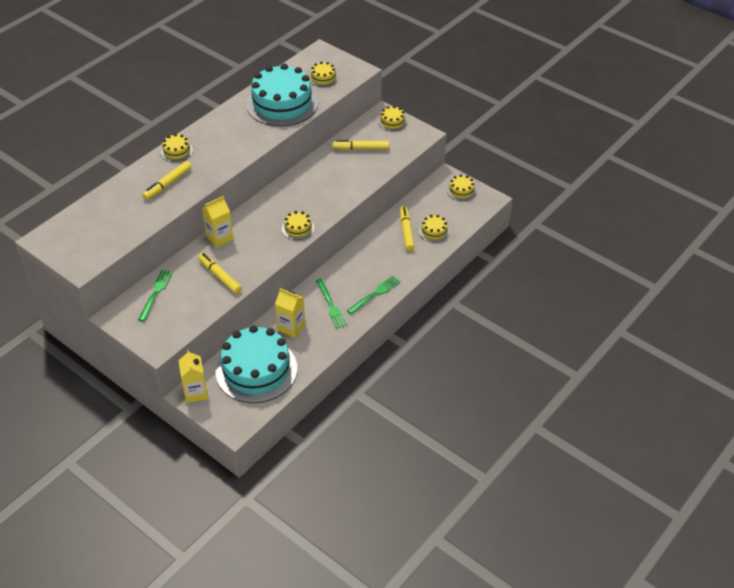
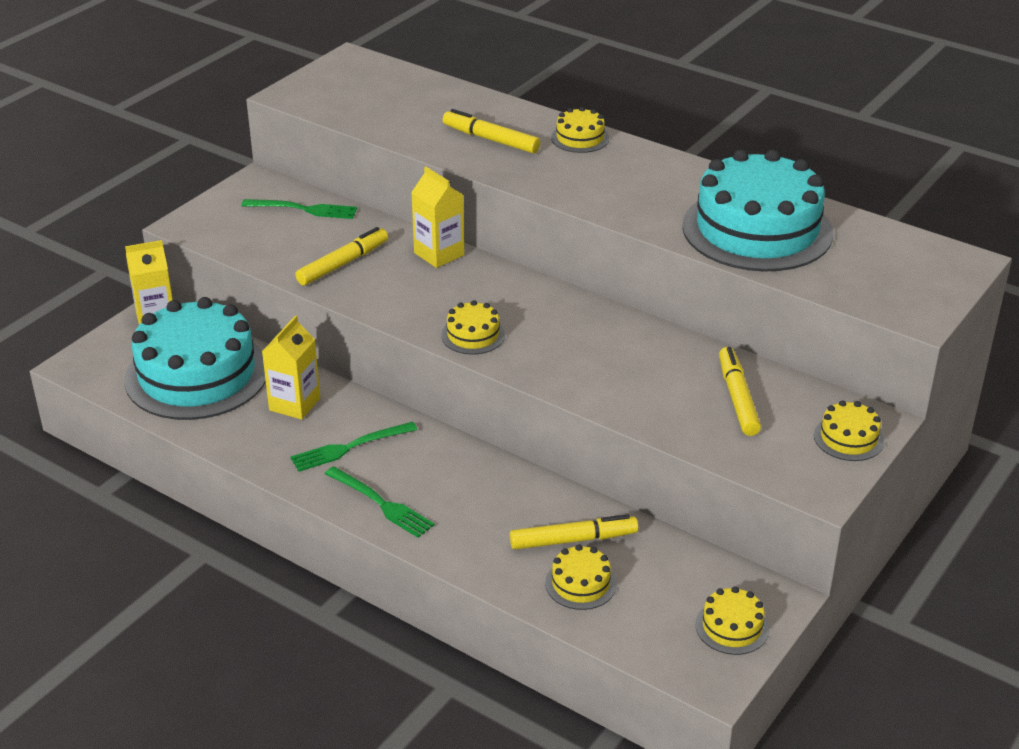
camera: 85 degrees right, 10 degrees down
yellow cake [309,62,338,87] -> none

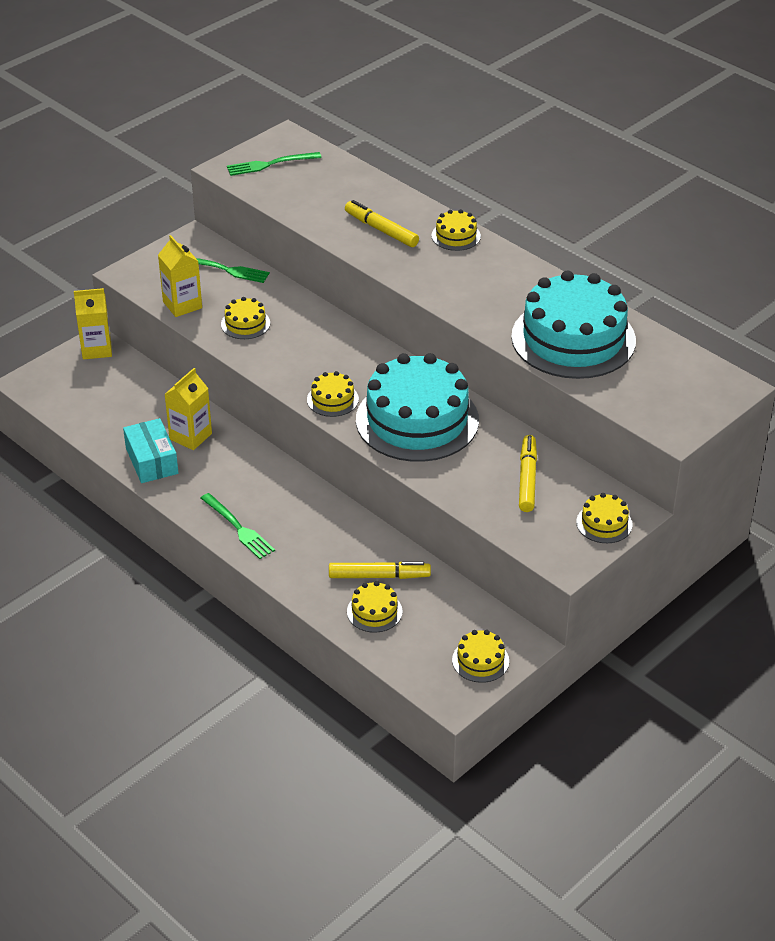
camera: 10 degrees right, 5 degrees up
turquoise cake [124,297,266,420] -> turquoise cake moved to [356,353,479,462]
green fork [290,422,417,472] -> green fork moved to [227,152,322,176]
yellow marker [295,227,388,286] -> yellow cake [221,297,270,339]
yellow carton [411,167,464,268] -> yellow carton moved to [158,235,202,317]
none -> turquoise box [123,418,178,483]

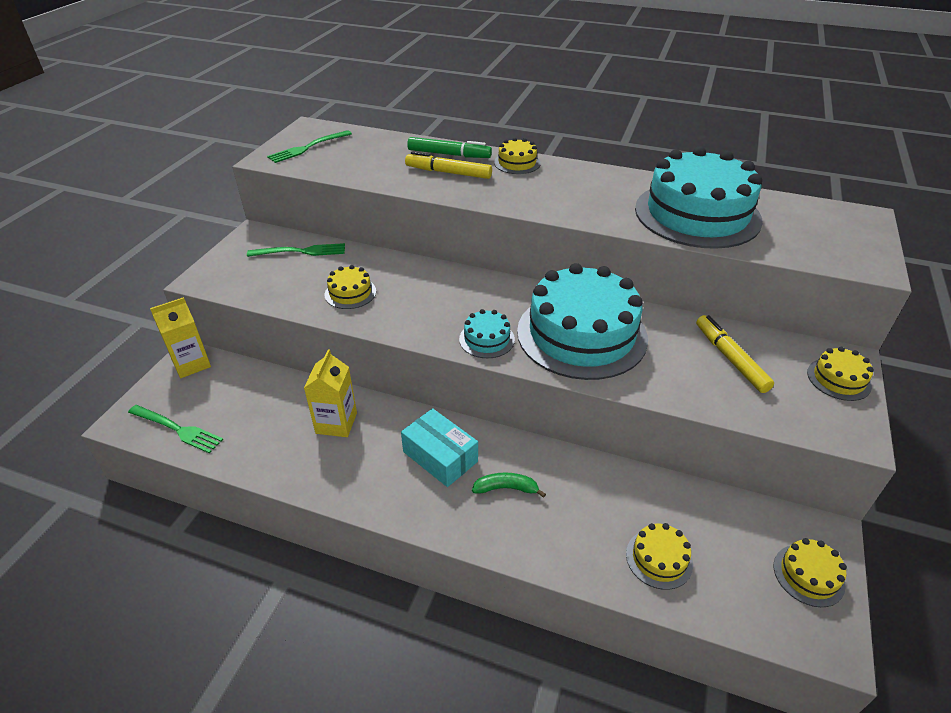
camera: 25 degrees left, 0 degrees up
turquoise box [123,418,178,483] -> turquoise box moved to [401,408,478,487]
yellow carton [158,235,202,317] -> none
green fork [201,493,275,559] -> green fork moved to [128,405,223,454]
yellow cake [307,371,359,417] -> turquoise cake [459,309,515,358]
yellow marker [329,562,431,579] -> none
none -> green marker [407,137,492,158]
none -> green banana [472,472,546,498]

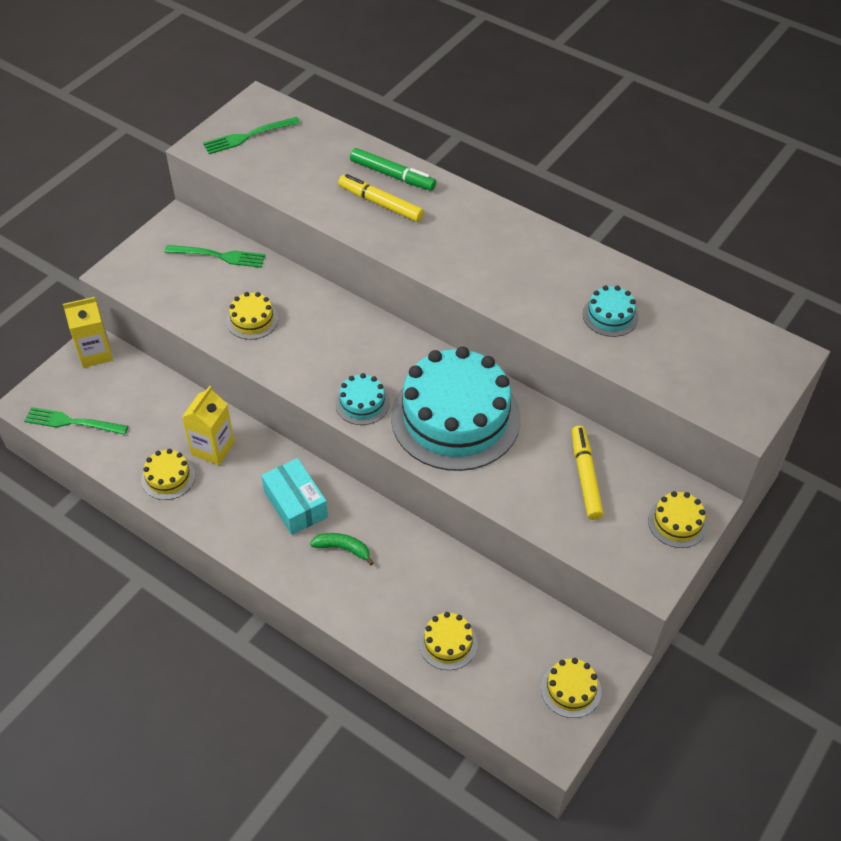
camera: 15 degrees right, 10 degrees up
green fork [128,405,223,454] -> green fork turned 150 degrees clockwise [24,407,128,435]
yellow cake [494,138,541,174] -> yellow cake moved to [141,449,195,500]
turquoise cake [635,146,763,249] -> turquoise cake [583,285,639,337], size x0.43

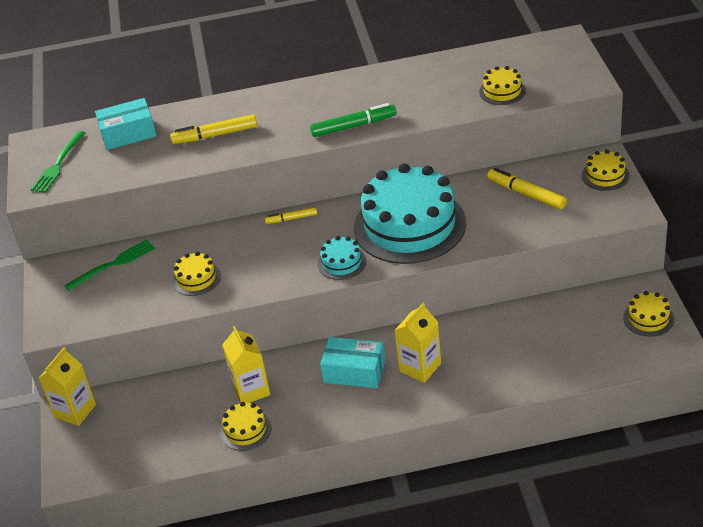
camera: 40 degrees left, 10 degrees down
green fork [24,407,128,435] -> none
green banana [310,533,374,565] -> yellow carton [395,303,441,383]
green marker [350,148,436,191] -> green marker moved to [310,103,396,137]
yellow cake [419,612,478,670] -> yellow cake moved to [479,66,526,105]
turquoise cake [583,285,639,337] -> none
none -> turquoise box [95,98,156,150]
none -> yellow marker [264,207,317,224]

